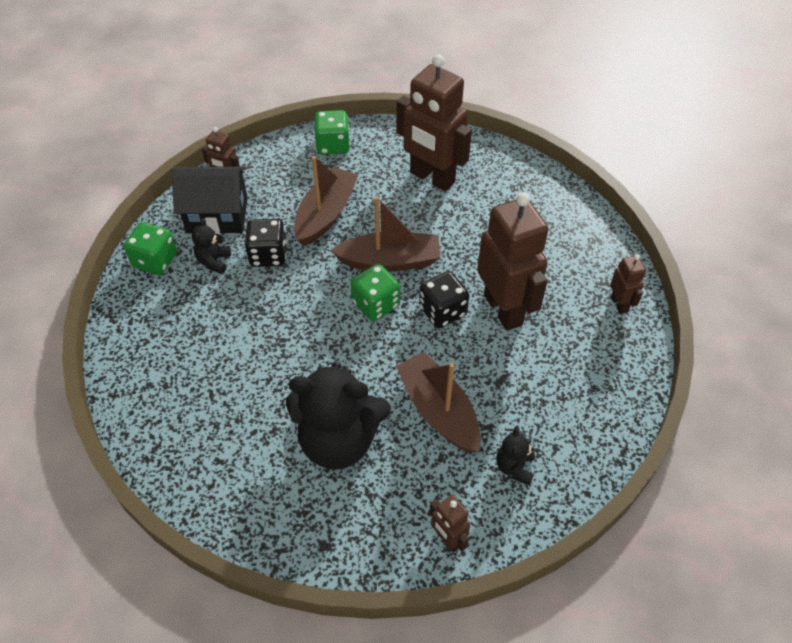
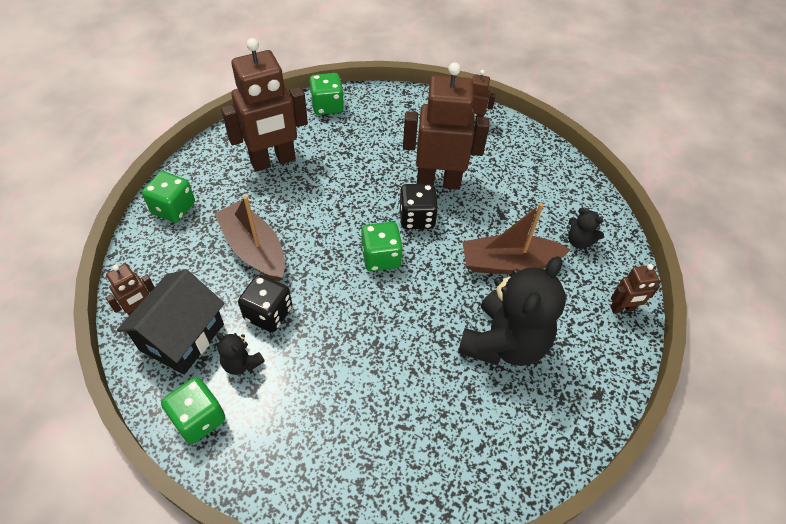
camera: 65 degrees left, 0 degrees up
brown boat [330,196,441,272] -> none
none -> green dice [309,73,344,115]

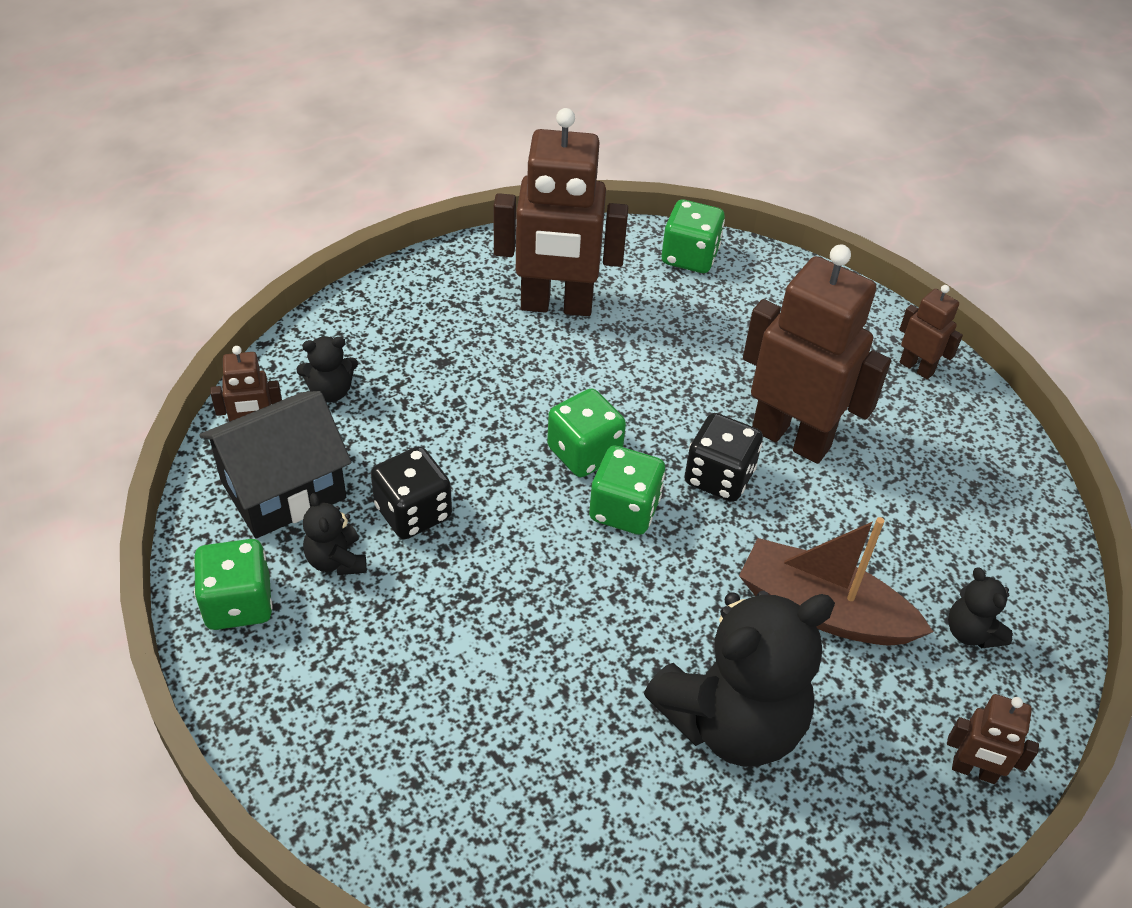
camera: 30 degrees right, 5 degrees down
green dice [142,171,195,223] -> green dice moved to [547,388,626,477]
brown boat [214,195,285,281] -> none
none -> black teddy bear [297,336,358,402]

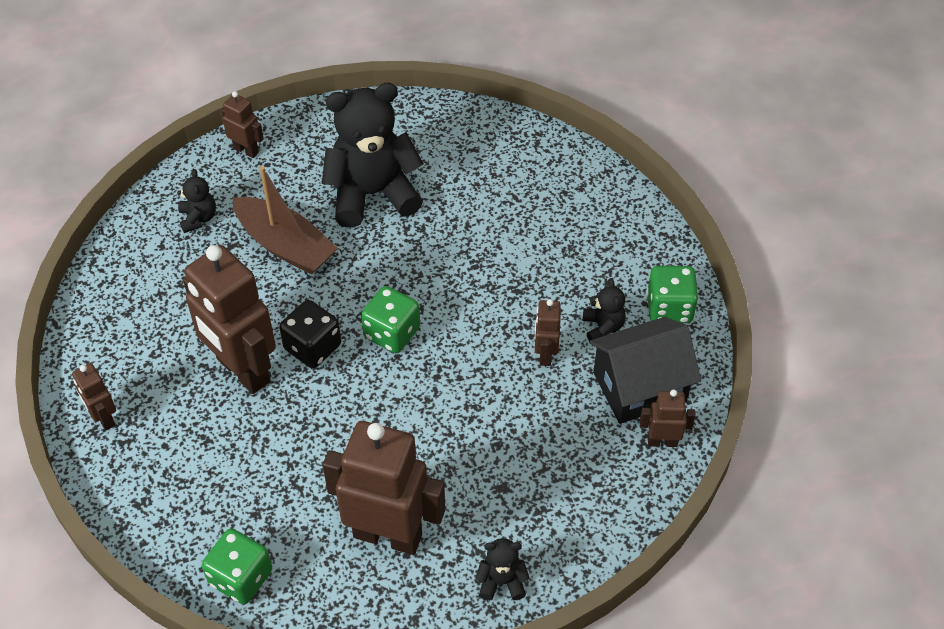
camera: 165 degrees left, 5 degrees up
black teddy bear [297,336,358,402] -> black teddy bear moved to [475,538,530,600]
black dice [371,446,452,539] -> brown robot [535,299,561,366]
green dice [547,388,626,477] -> none

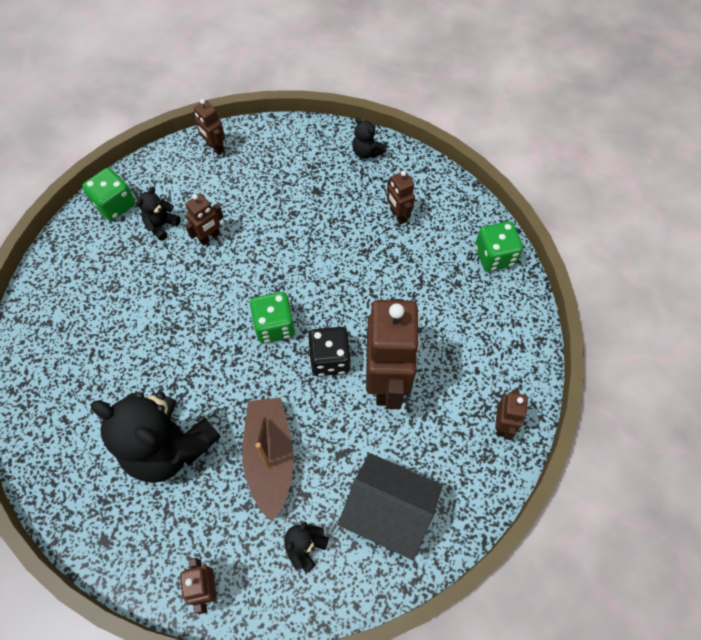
camera: 135 degrees left, 10 degrees up
brown robot [323,421,445,555] -> brown robot [387,171,415,224], size x0.47
black house [589,317,701,424] -> black house moved to [338,453,442,560]

